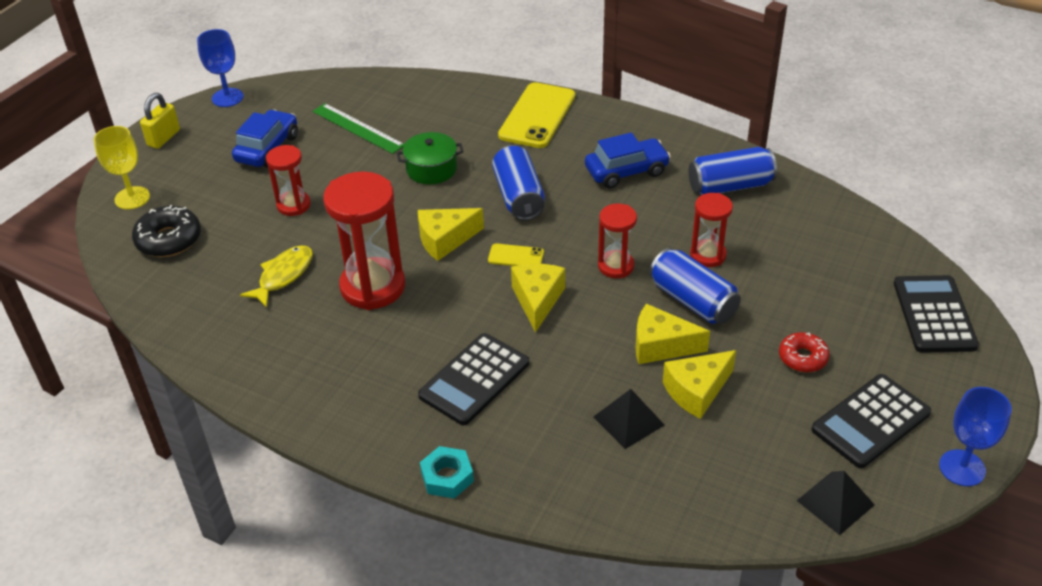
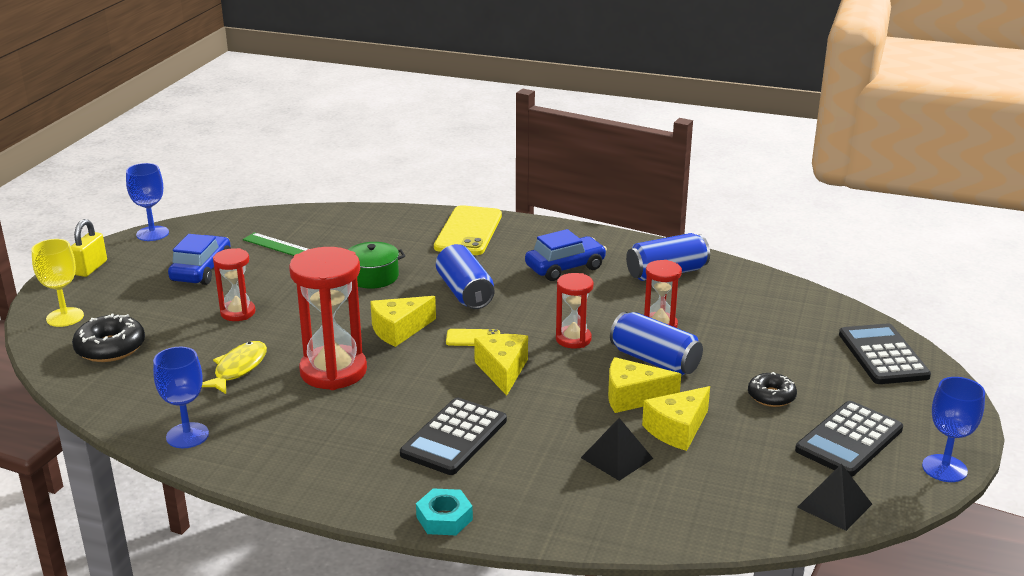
camera: 10 degrees left, 15 degrees down
red donut [779,332,830,373] -> black donut [748,372,797,407]
none -> blue goblet [153,347,209,448]

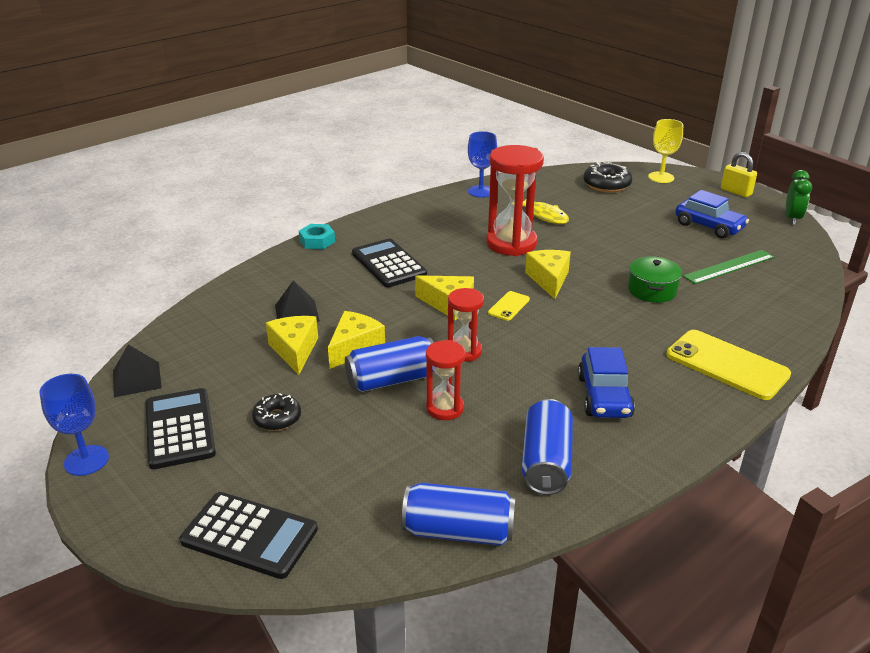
camera: 120 degrees right, 5 degrees up
blue goblet [126,163,169,241] -> green clock [785,170,812,225]
red hourglass [213,248,255,321] -> none
blue can [436,244,494,309] -> blue can moved to [401,483,515,546]

